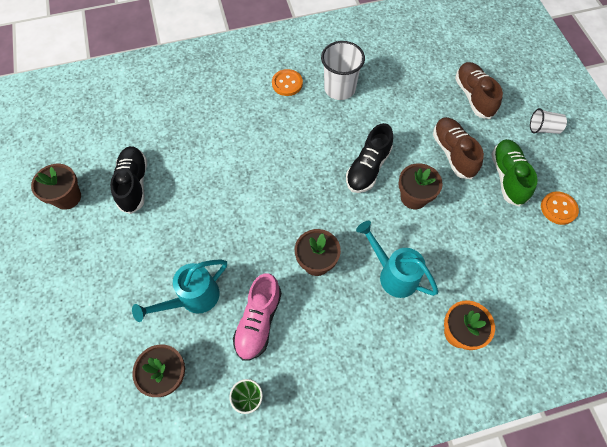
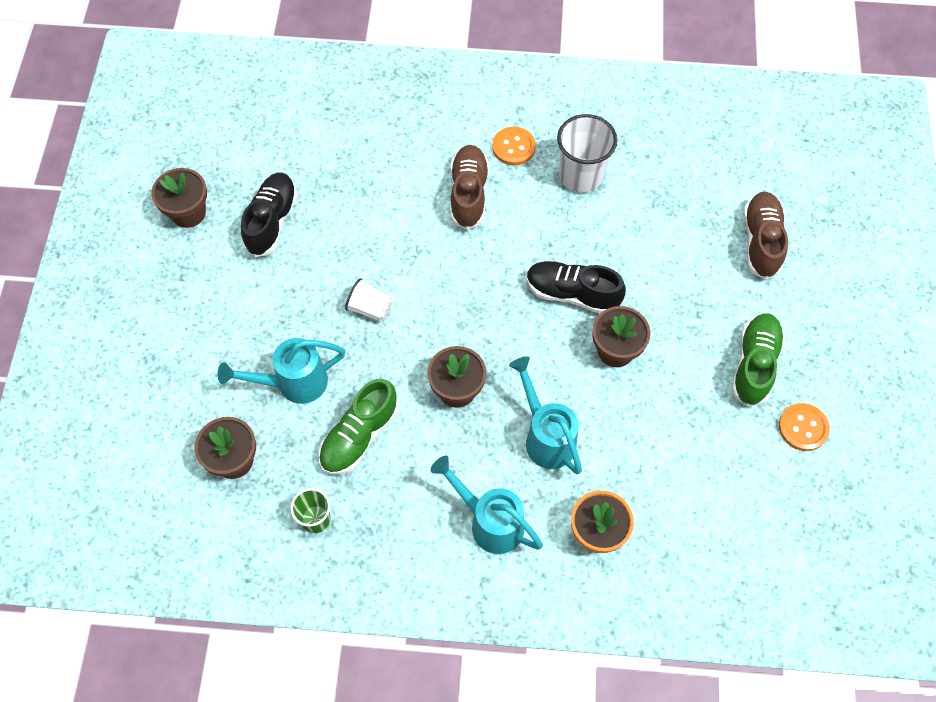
camera: 20 degrees right, 0 degrees up
pink shoe [233,273,282,361] -> green shoe [319,379,399,475]
black shoe [346,123,393,193] -> black shoe turned 60 degrees clockwise [526,261,626,313]
brown shoe [433,117,484,179] -> brown shoe moved to [450,145,489,230]
white cup [530,108,567,134] -> white cup moved to [345,278,393,322]
none -> turquoise watering can [430,456,543,554]

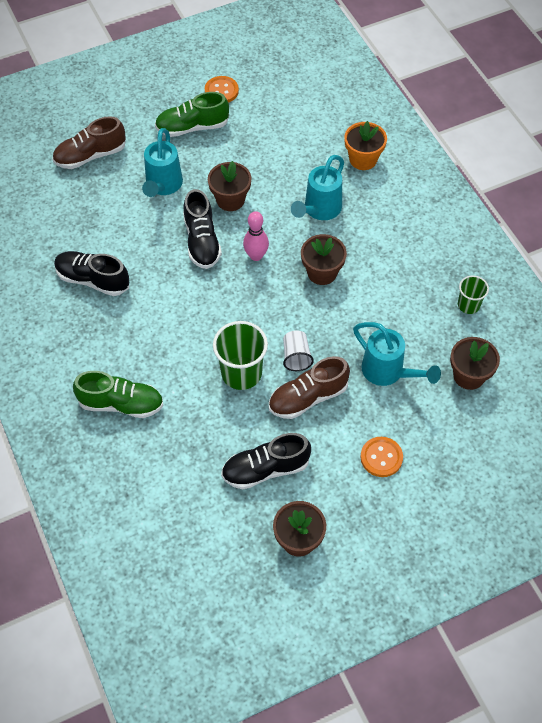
camera: 120 degrees left, 5 degrees down
green shoe [319,379,399,475] -> green shoe moved to [73,371,164,418]
turquoise watering can [430,456,543,554] -> turquoise watering can moved to [142,128,183,197]
brown shoe [450,145,489,230] -> brown shoe moved to [269,356,350,419]
orange button [492,127,536,165] -> orange button moved to [360,437,403,477]
white cup [557,114,617,193] -> black shoe [54,251,129,296]
none -> green cup [213,321,268,390]
none -> pink bowling pin [243,211,269,261]

